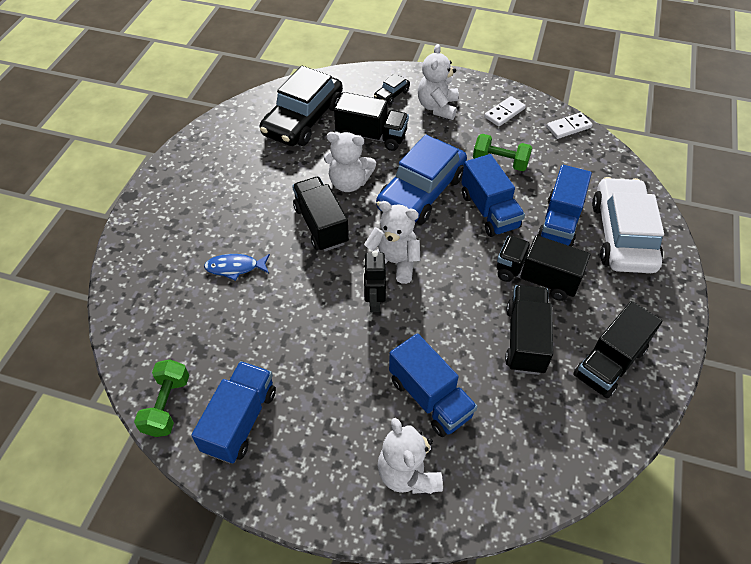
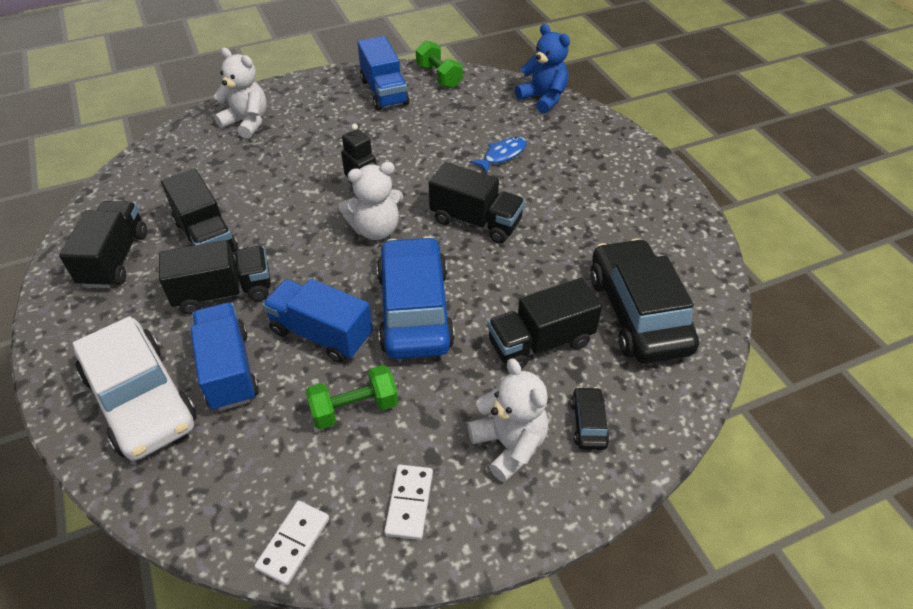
camera: 140 degrees right, 5 degrees down
white teddy bear [324,132,376,192] -> none
blue truck [389,333,477,437] -> none
none -> blue teddy bear [515,24,570,114]

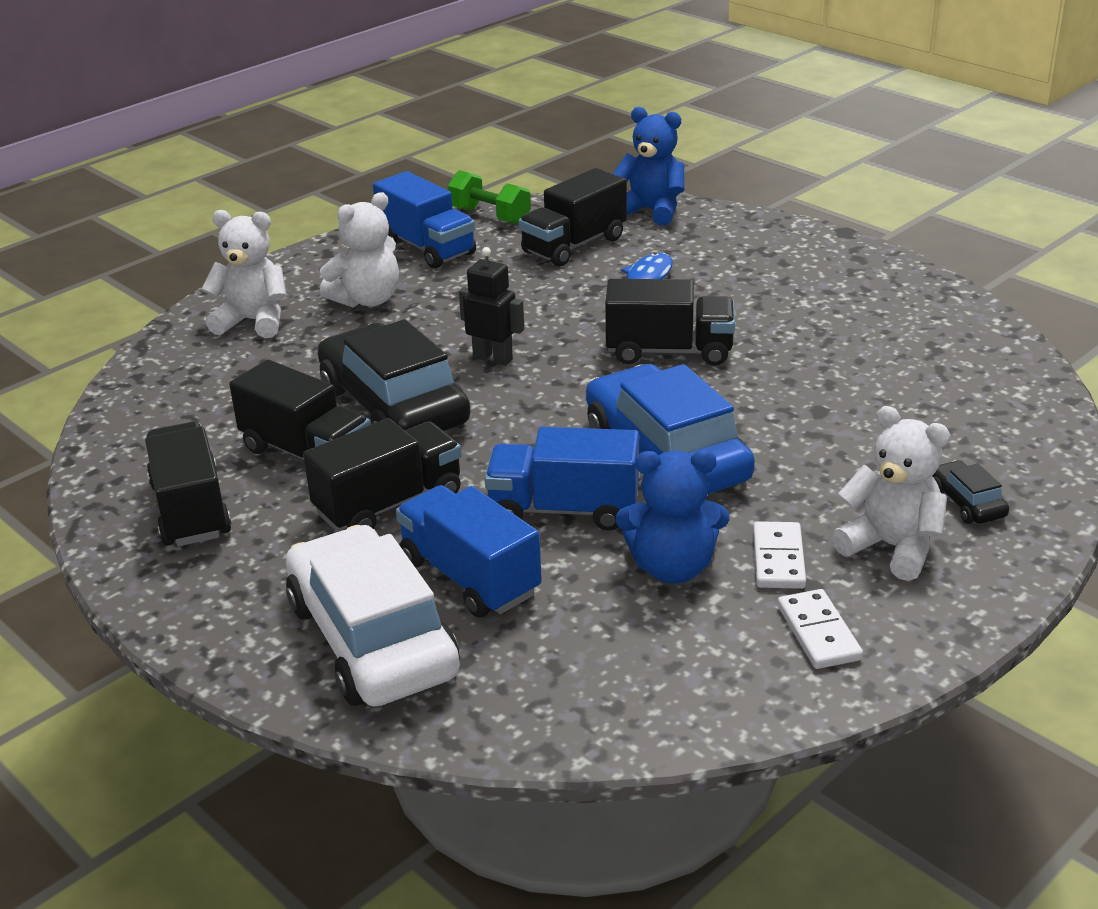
camera: 20 degrees left, 15 degrees down
white car [73,316,197,461] -> white car turned 150 degrees counterclockwise [286,525,460,707]
white domino [254,501,329,585] -> white domino moved to [753,521,806,589]
green dumbbell [306,365,398,430] -> blue teddy bear [616,450,729,584]
white teddy bear [339,162,403,240] -> white teddy bear moved to [320,192,399,307]
black truck [487,278,602,369] -> black truck moved to [519,168,627,267]
black car [590,238,699,364] -> black car moved to [317,319,471,431]

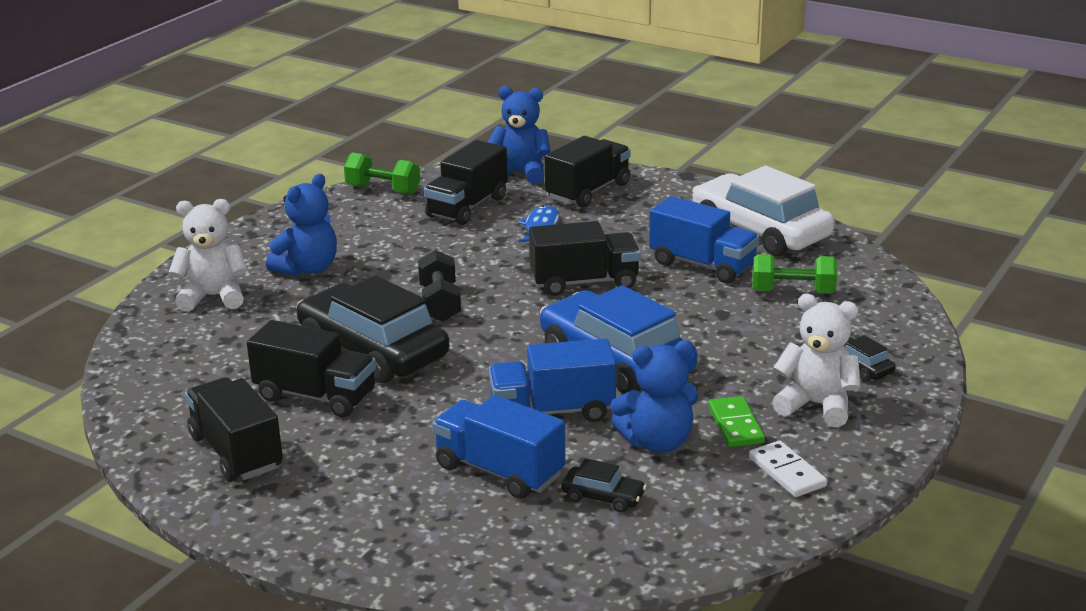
camera: 15 degrees left, 5 degrees down
white car [286,525,460,707] -> white car moved to [692,166,834,256]
black truck [303,418,462,532] -> black truck moved to [545,136,631,208]
white teddy bear [320,192,399,307] -> blue teddy bear [266,174,337,276]
blue truck [373,171,476,269] -> blue truck moved to [649,196,759,283]
black robot [459,247,524,366] -> black dumbbell [418,250,461,322]
white domino [753,521,806,589] -> green domino [708,396,765,447]
none -> black car [561,458,646,513]
none -> green dumbbell [752,254,837,294]

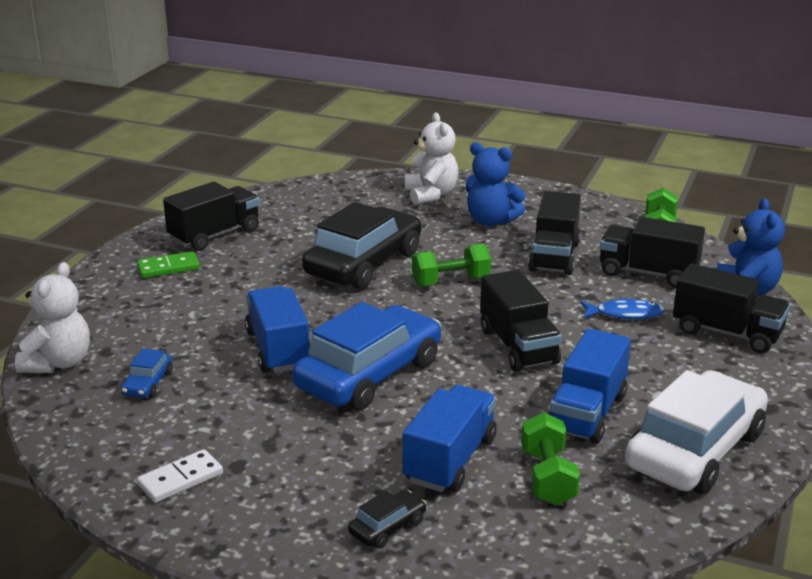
camera: 80 degrees right, 0 degrees up
black truck [247,320,376,417] -> black truck moved to [528,191,581,275]
black dumbbell [418,250,461,322] -> green dumbbell [412,244,491,286]
blue truck [432,395,565,499] -> blue truck moved to [403,385,497,492]
black car [561,458,646,513] -> blue car [121,349,173,398]
blue teddy bear [610,340,698,453] -> none
green domino [708,396,765,447] -> green domino moved to [137,251,200,278]
white teddy bear [772,294,861,427] -> white teddy bear moved to [15,262,90,373]

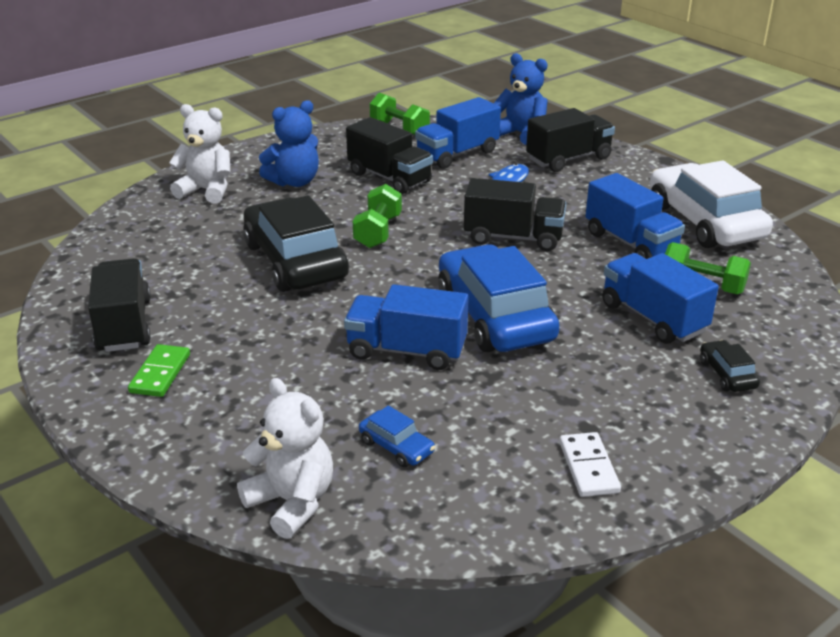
camera: 60 degrees left, 5 degrees up
black truck [600,217,705,288] -> blue truck [415,97,501,169]

